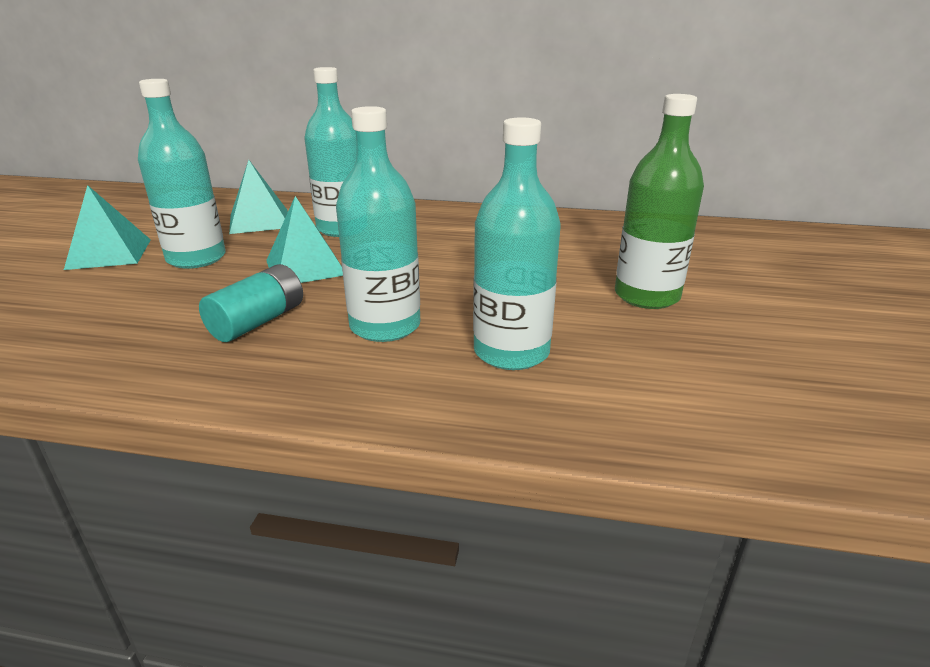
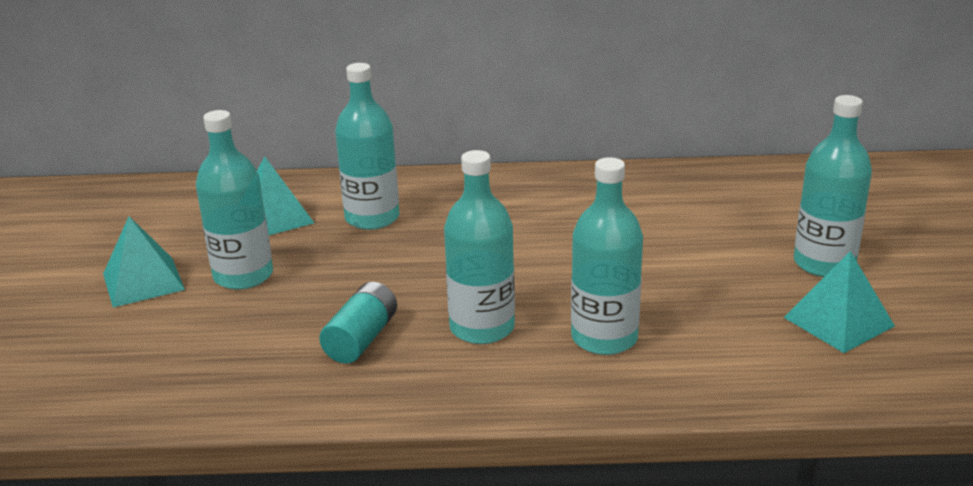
camera: 10 degrees left, 0 degrees up
turquoise pyramid [266,196,343,283] -> turquoise pyramid moved to [784,251,895,353]
green bottle [615,94,704,309] -> none
none -> turquoise bottle [794,95,872,277]

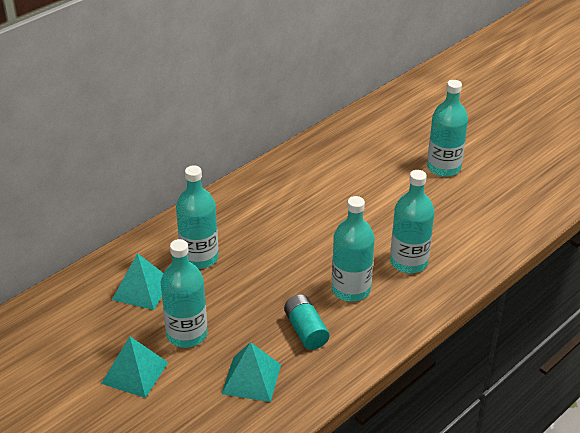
camera: 45 degrees left, 10 degrees up
turquoise pyramid [784,251,895,353] -> turquoise pyramid moved to [222,342,281,402]

